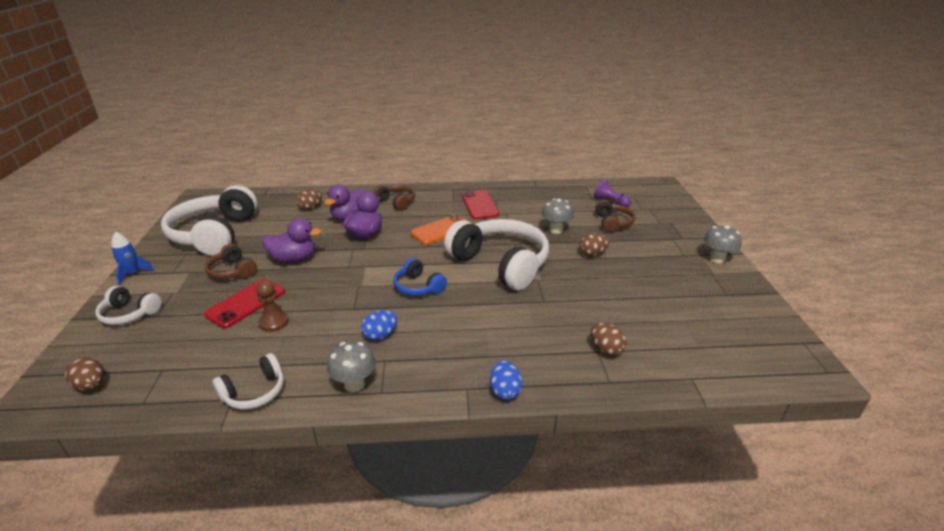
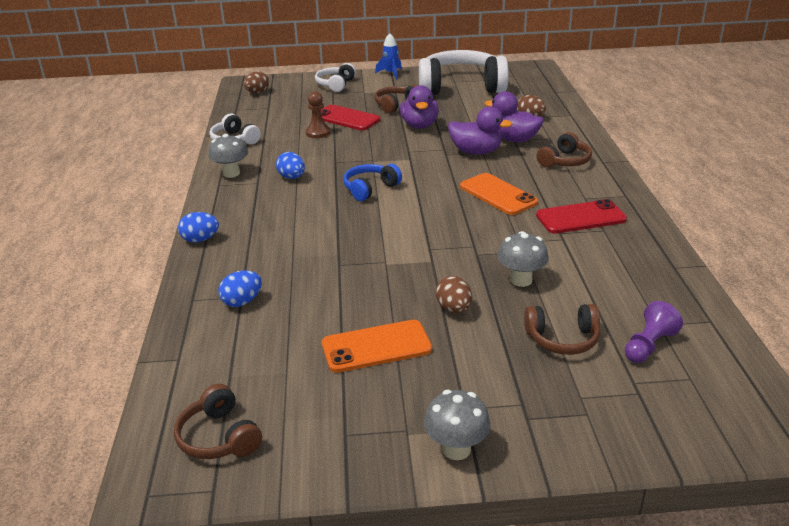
camera: 90 degrees right, 0 degrees up
white headphones [444,219,549,290] -> none
brown egg [591,323,627,356] -> blue egg [218,270,262,307]
none -> brown headphones [174,384,262,459]
none -> orange phone [322,320,432,373]

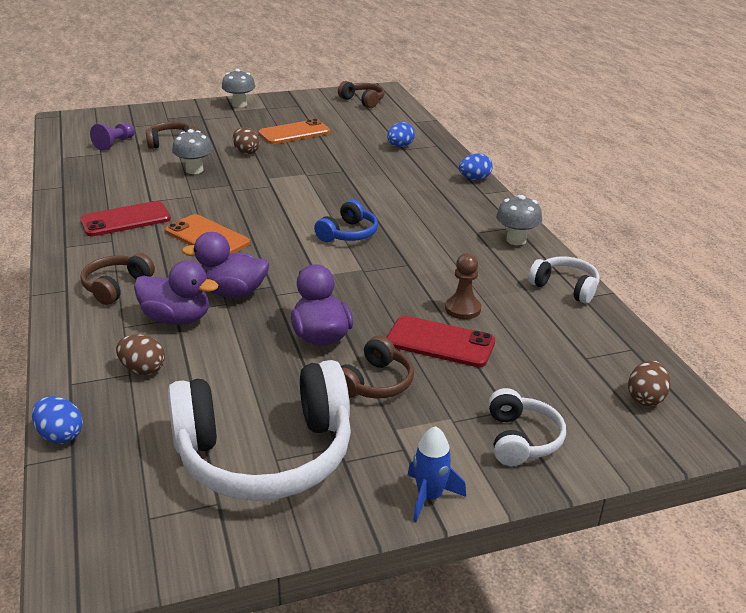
camera: 165 degrees right, 0 degrees up
blue egg [276,152,305,179] -> blue egg moved to [32,396,83,444]

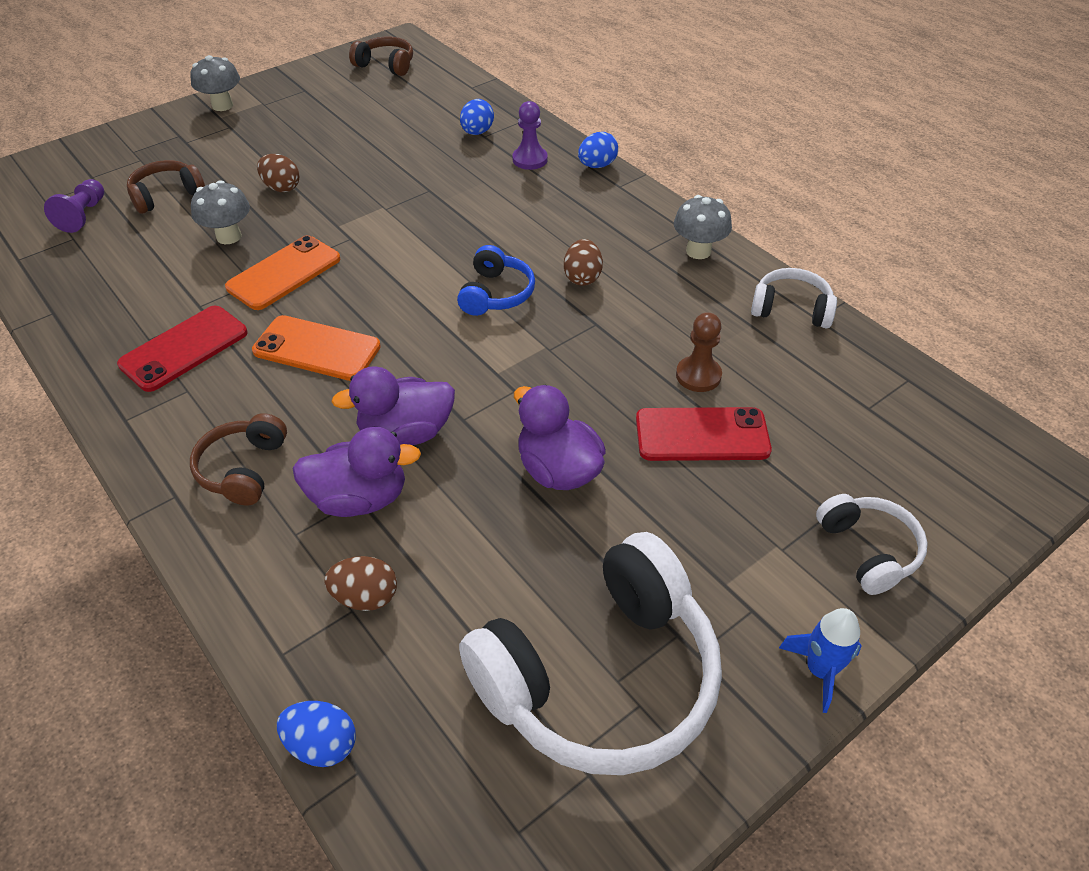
camera: 20 degrees left, 15 degrees up
orange phone [258,119,331,144] -> orange phone moved to [225,235,340,310]
brown headphones [341,336,414,399] -> none
brown egg [628,360,671,406] -> brown egg moved to [564,239,603,286]
none -> purple pawn [512,101,548,170]

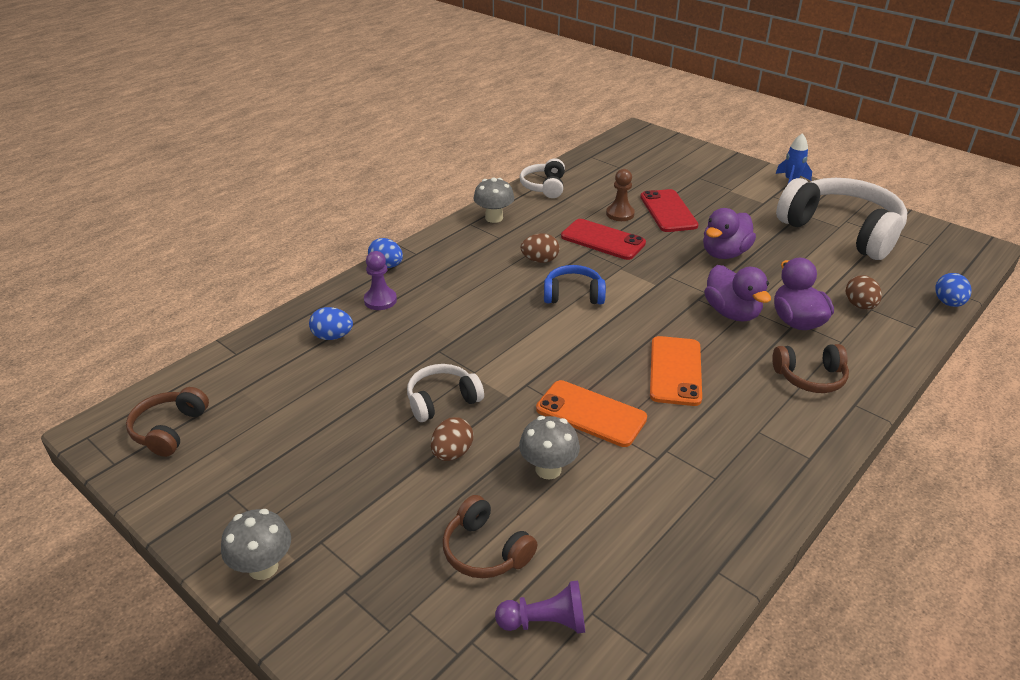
camera: 100 degrees left, 10 degrees down
red phone [117,306,248,392] -> red phone moved to [561,219,646,260]
white headphones [816,494,928,595] -> white headphones moved to [407,364,484,422]

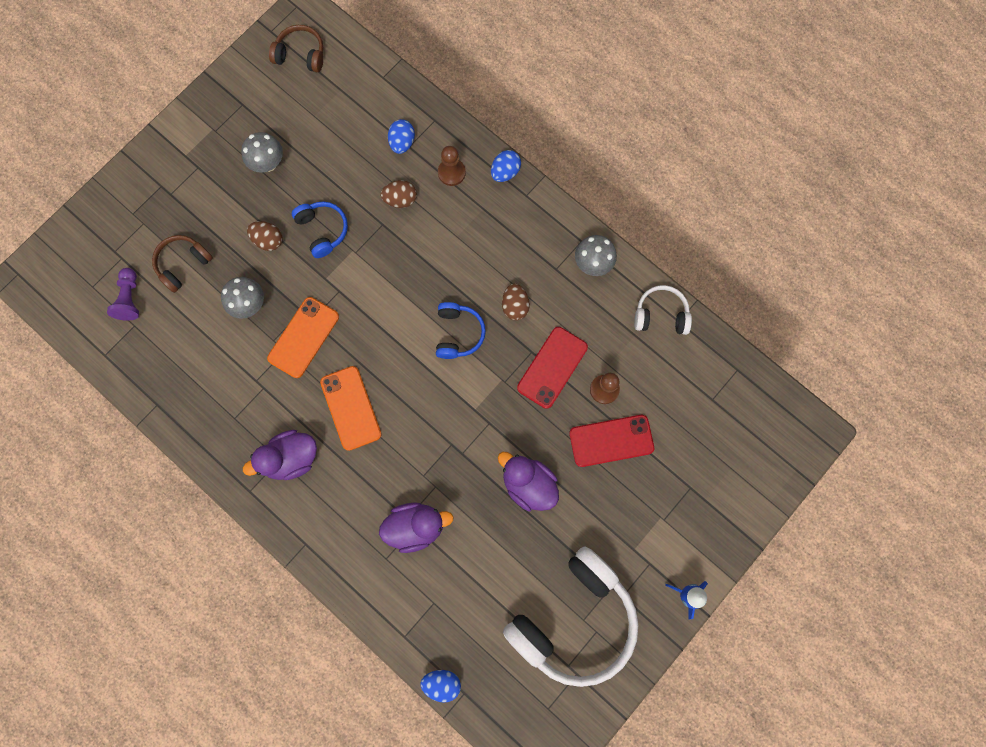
camera: 90 degrees right, 40 degrees up
grey mushroom [221,509,291,580] -> grey mushroom moved to [241,132,283,173]
purple pawn [364,251,397,310] -> brown pawn [438,146,466,186]
white headphones [407,364,484,422] -> blue headphones [292,201,348,258]
orange phone [650,336,702,406] -> orange phone turned 60 degrees clockwise [320,366,382,451]
purple duck [704,265,771,322] -> purple duck moved to [243,430,317,480]
brown headphones [772,344,849,393] -> none
brown egg [846,275,882,310] -> brown egg moved to [380,180,417,208]

